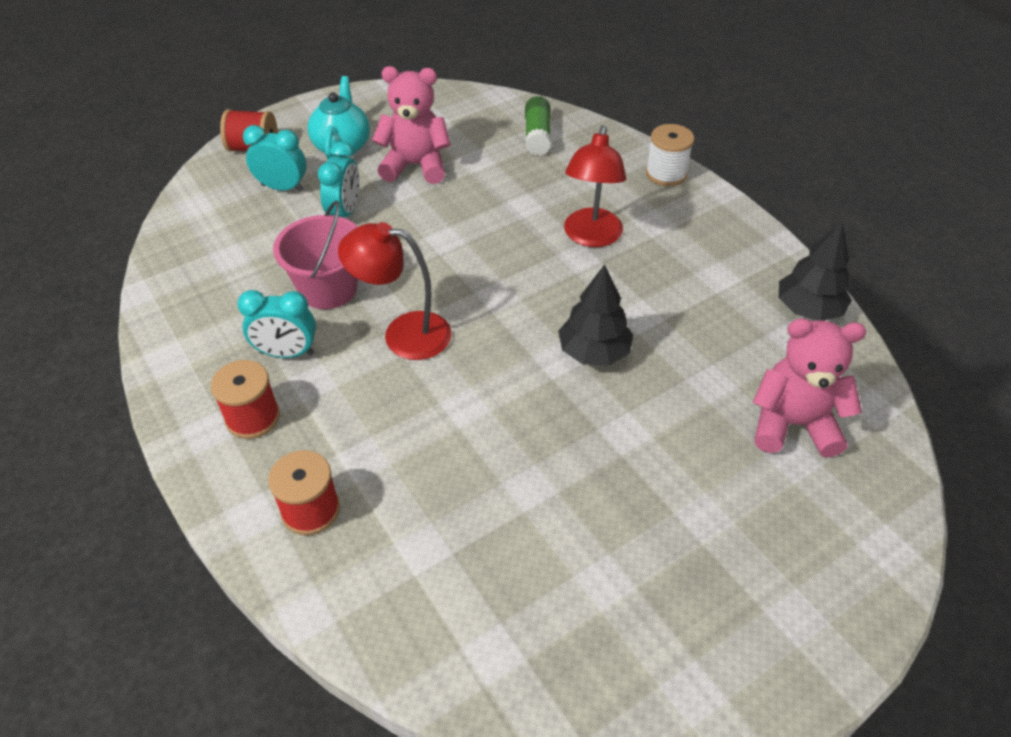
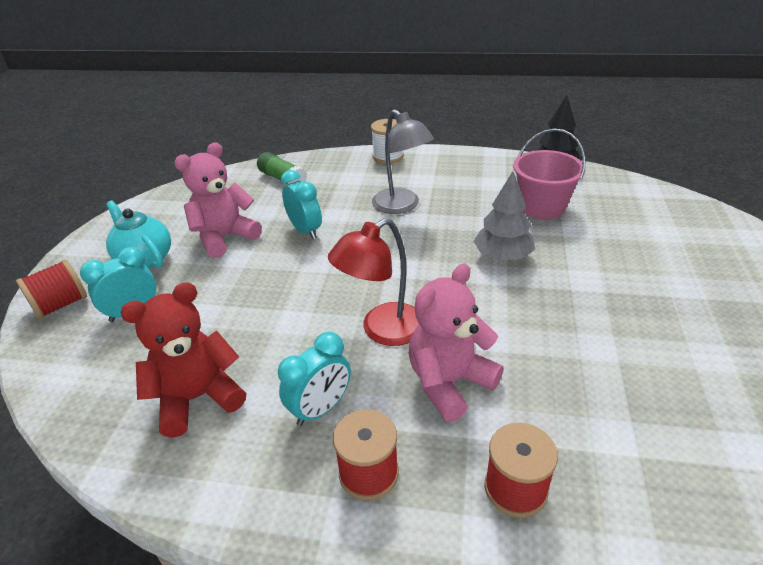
camera: 45 degrees left, 10 degrees down
pink bucket [273,200,358,309] -> pink bucket moved to [513,129,586,219]
turquoise clock [318,141,359,217] -> turquoise clock moved to [281,170,322,239]
black tree [558,264,633,366] -> grey tree [473,171,535,261]
red lamp [564,125,626,247] -> grey lamp [372,109,434,214]
pink teddy bear [753,318,867,458] -> pink teddy bear moved to [408,264,504,422]
none -> red teddy bear [120,282,246,438]

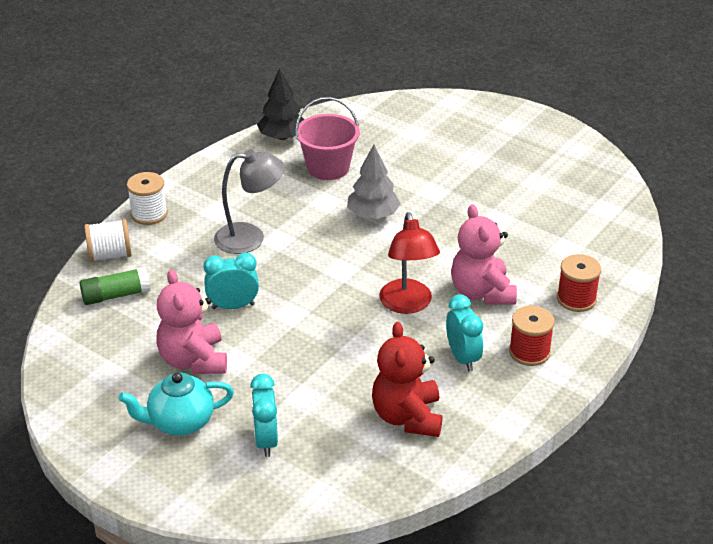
camera: 65 degrees left, 0 degrees up
red spool [16,259,87,319] -> none
none -> white spool [84,219,132,262]

